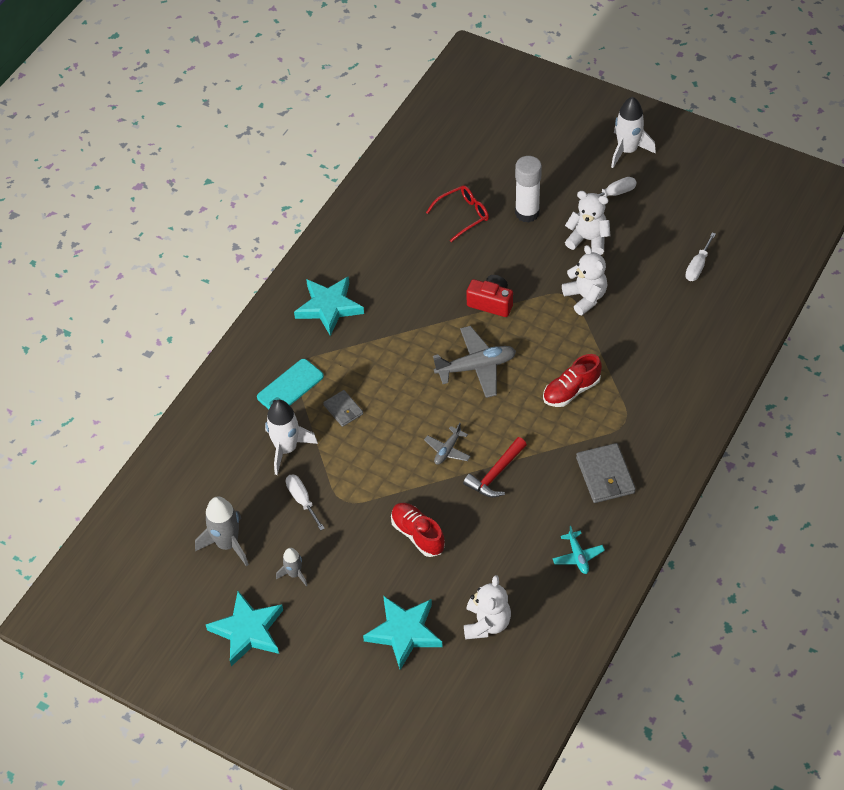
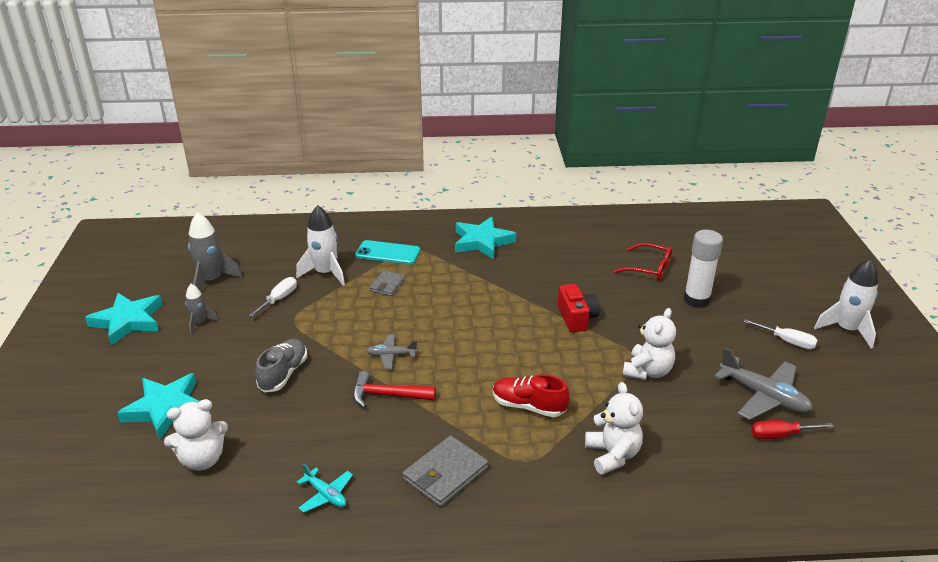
camera: 55 degrees right, 20 degrees down
red shoe [391,503,445,557] -> grey shoe [255,339,307,392]
grey plane [433,326,516,398] -> grey plane moved to [714,347,813,420]
turquoise plane [552,526,605,574] -> turquoise plane turned 90 degrees counterclockwise [297,464,353,513]
white teddy bear [565,191,610,255] -> white teddy bear moved to [585,382,643,475]
white screwdriver [685,232,716,281] -> red screwdriver [751,420,834,439]

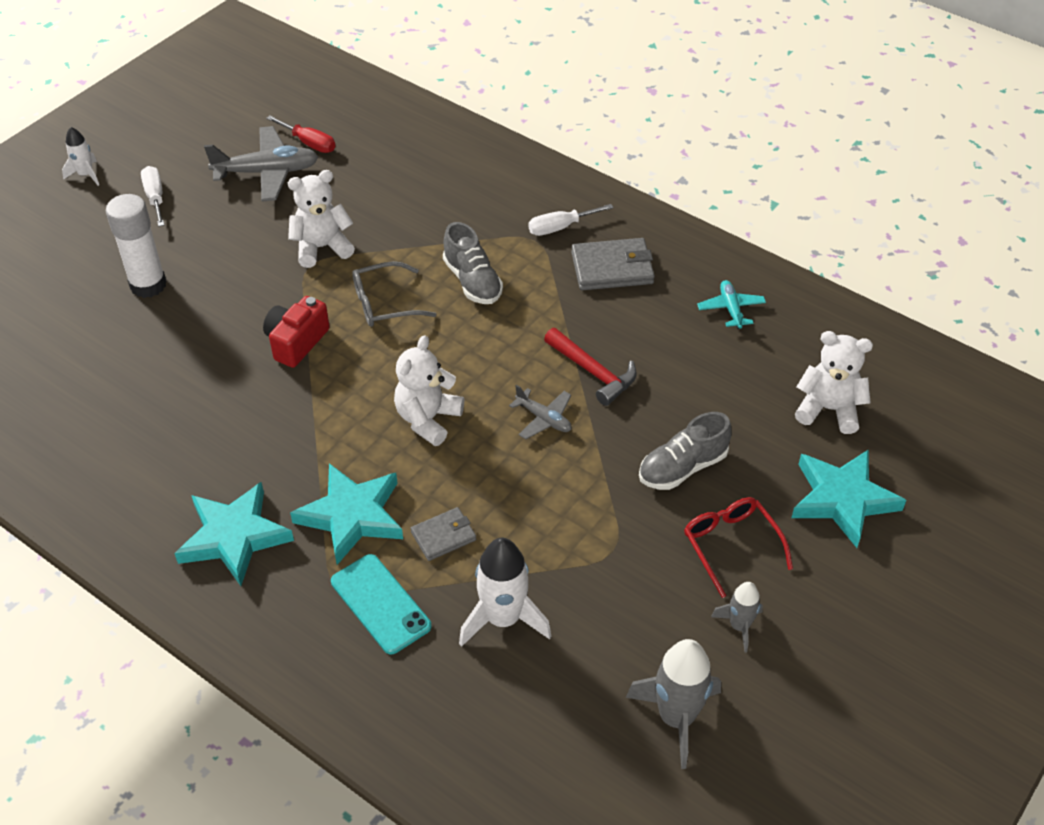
camera: 140 degrees left, 15 degrees up
turquoise star [85,293,163,346] -> turquoise star moved to [290,463,403,565]
white screwdriver [249,277,297,317] -> white screwdriver moved to [528,204,614,236]
red shoe [493,374,569,417] -> grey shoe [443,222,503,304]
white teddy bear [585,382,643,475] -> white teddy bear moved to [394,335,464,446]
red glasses [614,243,672,281] -> red glasses moved to [684,497,793,598]
grey plane [714,347,813,420] -> grey plane turned 90 degrees clockwise [204,126,318,202]
white rocket [814,258,878,349] -> white rocket [62,127,99,186], size x0.57
none -> grey glasses [352,261,437,327]

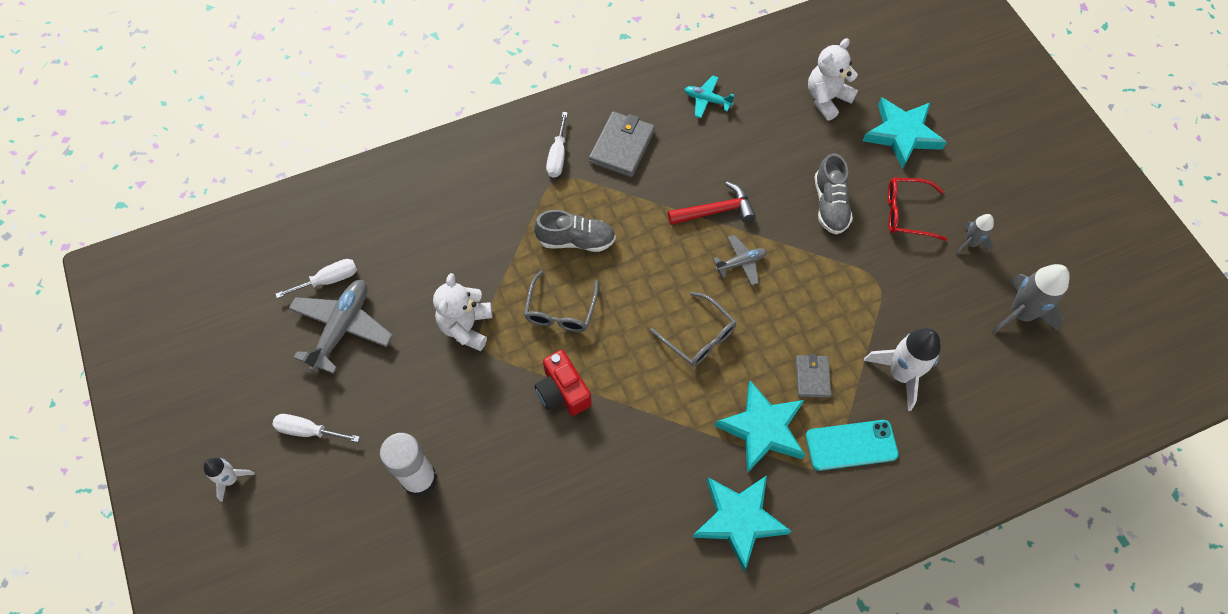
camera: 60 degrees left, 15 degrees up
red screwdriver [266,116,335,153] -> white screwdriver [276,259,357,298]
white teddy bear [394,335,464,446] -> grey glasses [650,292,737,367]

